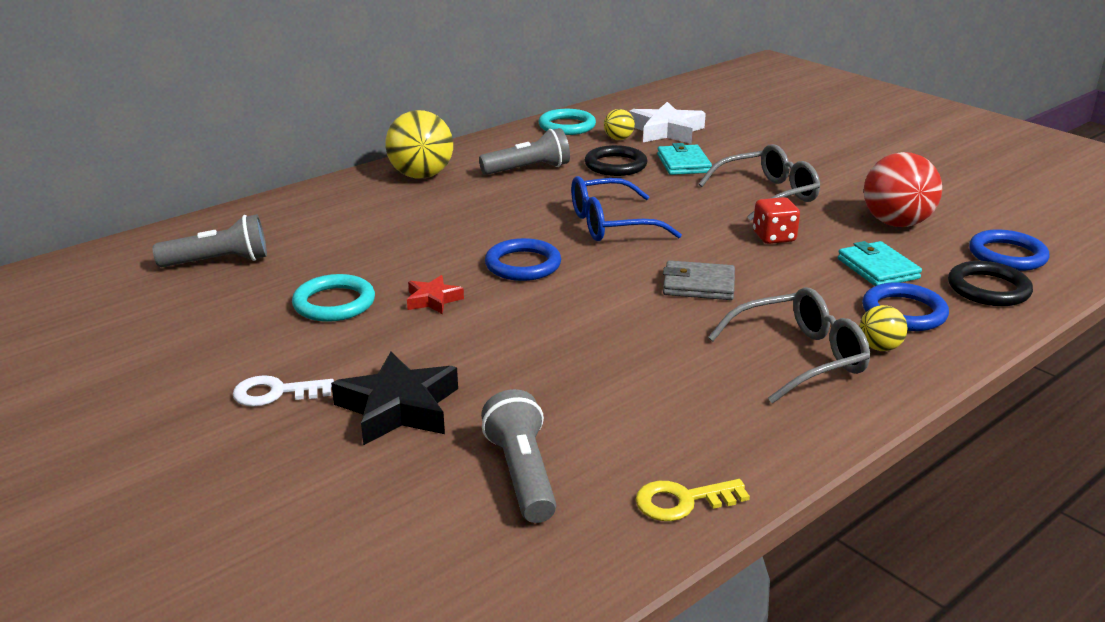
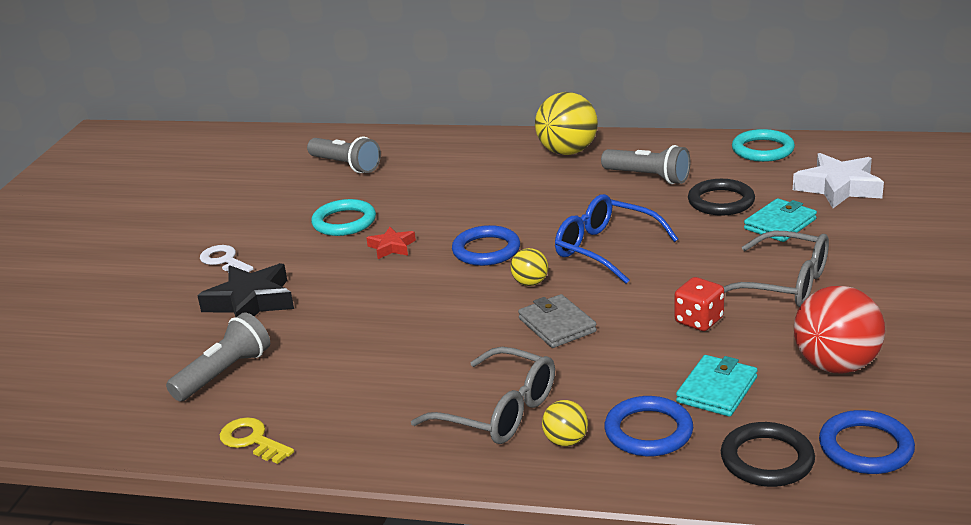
camera: 55 degrees right, 0 degrees up
yellow ball [604,109,635,140] -> yellow ball moved to [511,248,548,286]

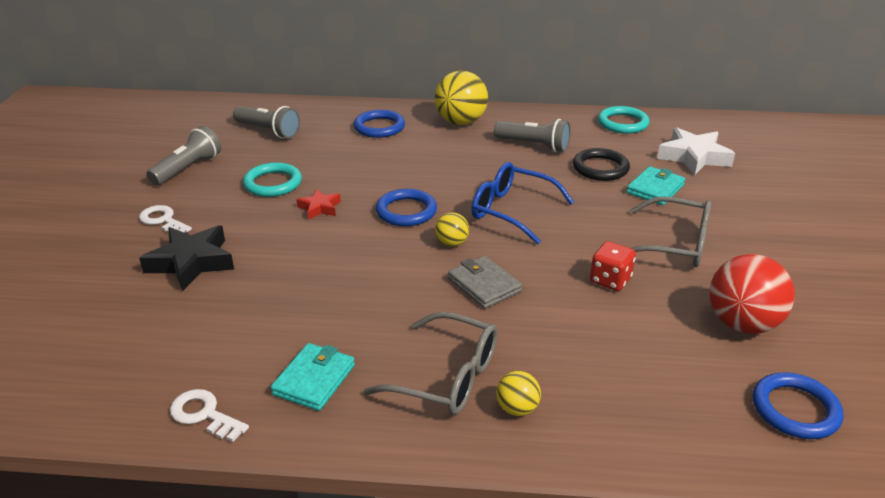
camera: 10 degrees left, 5 degrees up
grey flashlight [166,313,270,401] -> grey flashlight moved to [146,126,221,186]
yellow key [220,417,294,464] -> white key [170,389,249,442]
blue ring [604,396,693,456] -> blue ring moved to [354,110,405,138]
turquoise wallet [676,355,757,417] -> turquoise wallet moved to [271,343,355,411]
black ring [721,422,815,487] -> none

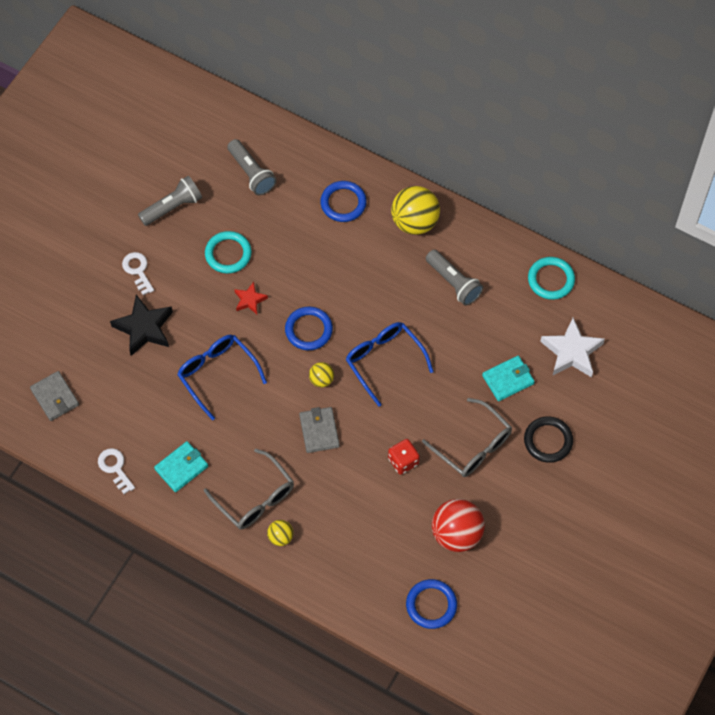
camera: 25 degrees right, 30 degrees up
black ring [573,148,630,181] -> black ring moved to [524,416,573,463]
none -> grey wallet [30,371,79,421]
none -> blue glasses [177,335,267,420]

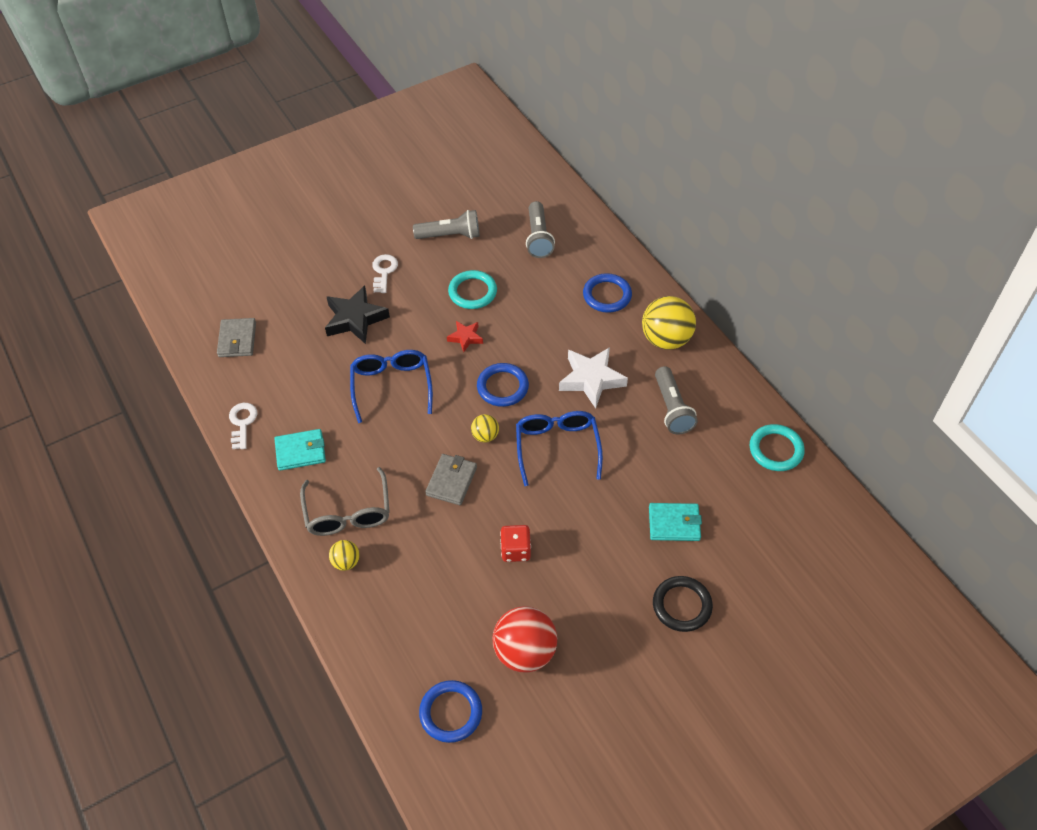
camera: 30 degrees right, 10 degrees down
grey glasses [422,398,512,477] -> none
white star [540,318,605,377] -> white star moved to [559,347,628,409]

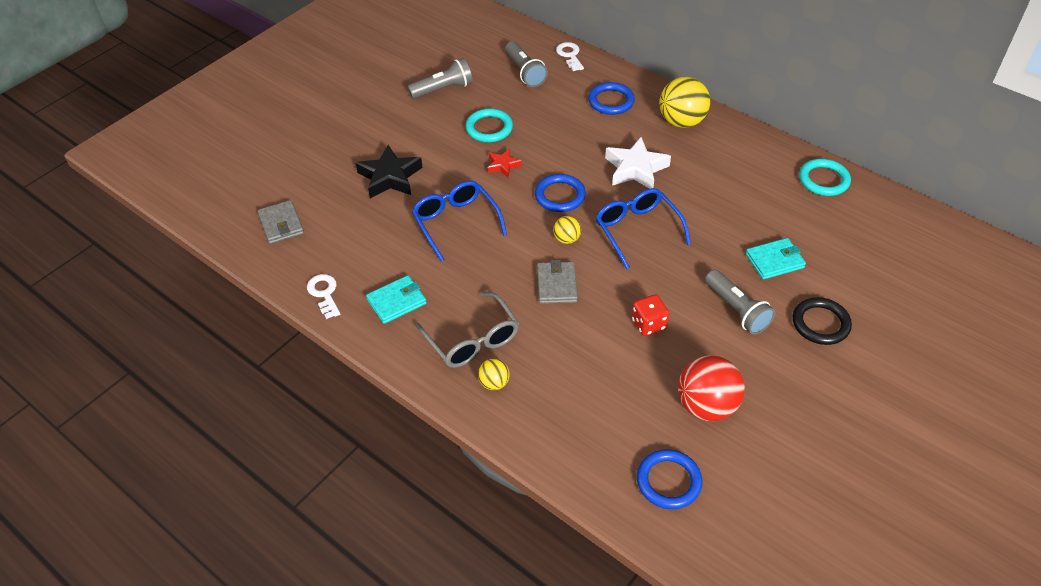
camera: 20 degrees left, 5 degrees down
white key [372,254,398,293] -> white key moved to [556,42,584,71]
grey flashlight [655,366,698,435] -> grey flashlight moved to [705,269,775,335]

